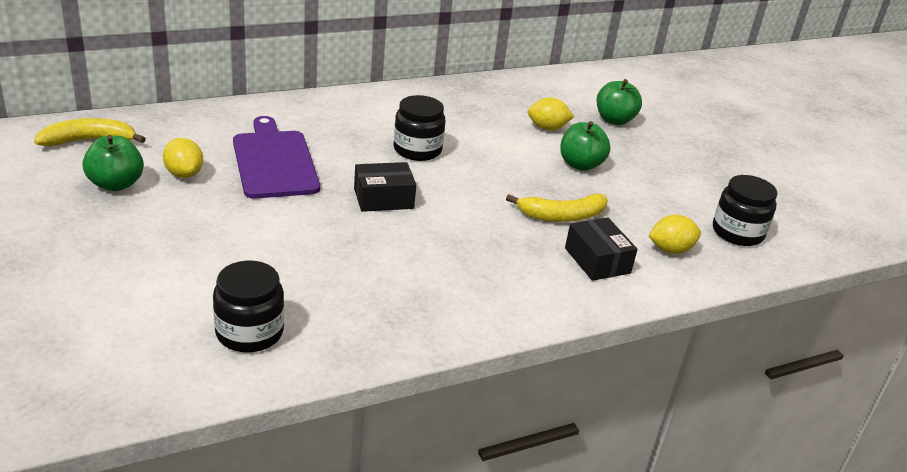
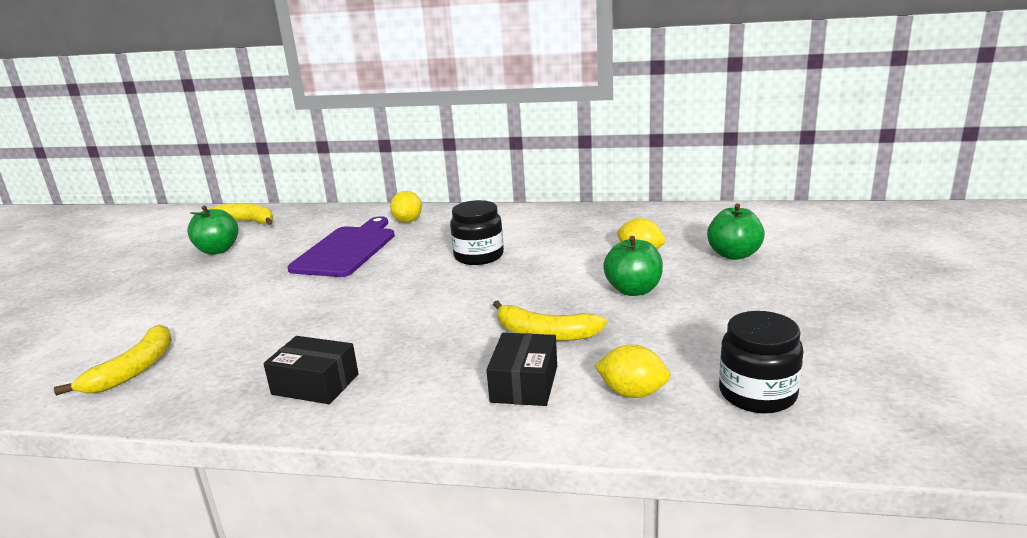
camera: 40 degrees right, 10 degrees down
yellow lemon [163,138,203,178] -> yellow lemon moved to [390,191,422,223]
black jar [213,261,284,352] -> yellow banana [54,324,172,395]
black box [354,162,416,212] -> black box moved to [263,336,359,404]

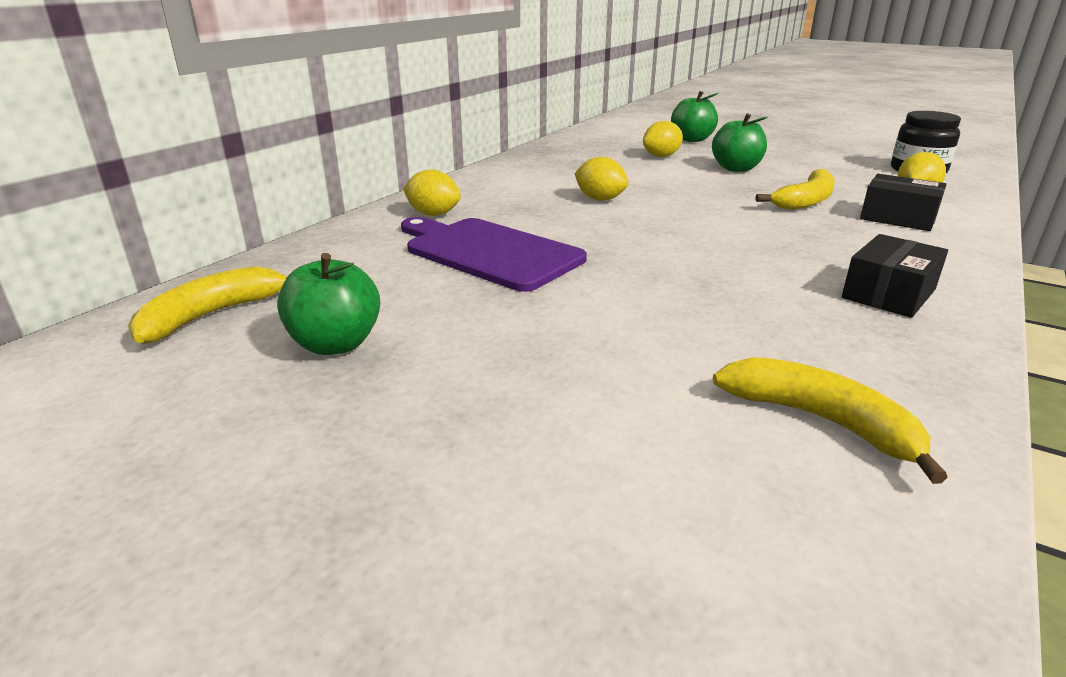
camera: 70 degrees left, 5 degrees up
black jar [450,200,504,265] -> yellow lemon [574,157,629,201]

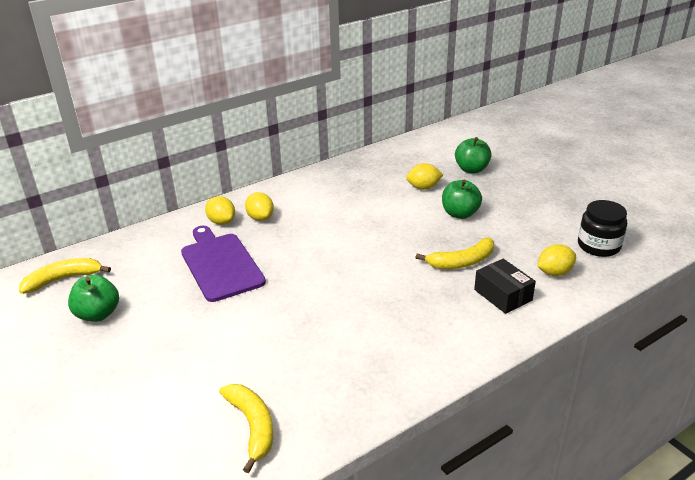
camera: 25 degrees right, 5 degrees up
yellow lemon [574,157,629,201] -> yellow lemon moved to [245,192,274,221]
black box [842,234,948,318] -> none

